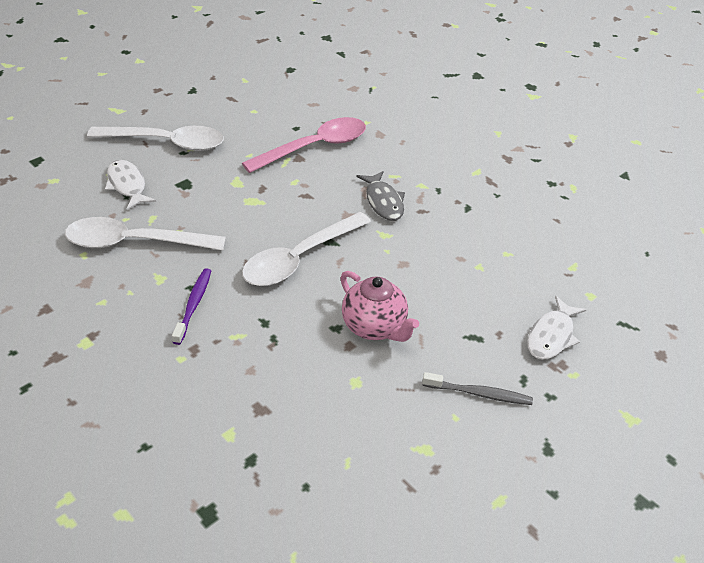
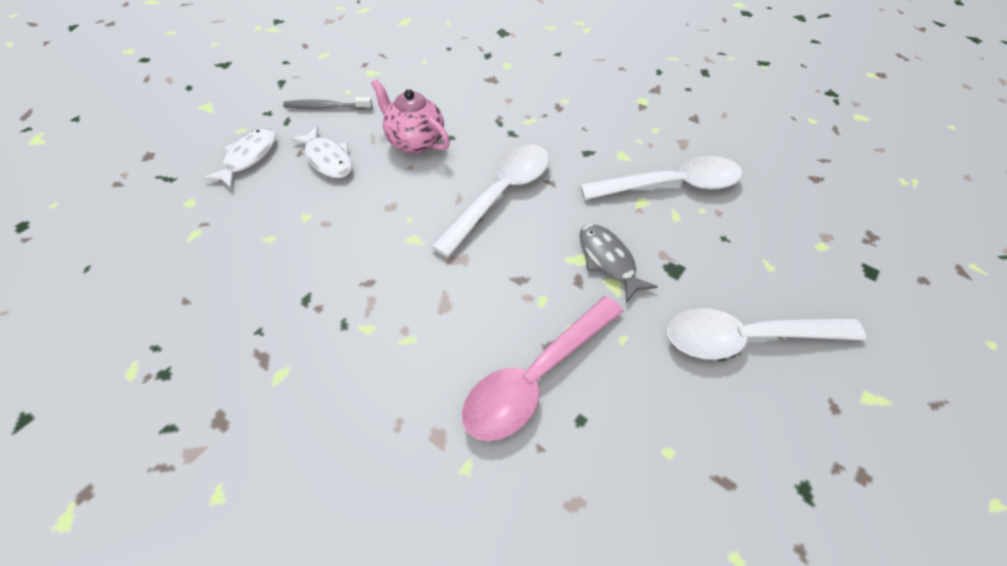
camera: 170 degrees right, 10 degrees up
white fish [105,160,156,210] -> white fish moved to [290,126,352,178]
purple toothbrush [172,268,211,345] -> none
grey fish [357,171,405,221] -> grey fish moved to [579,224,658,303]

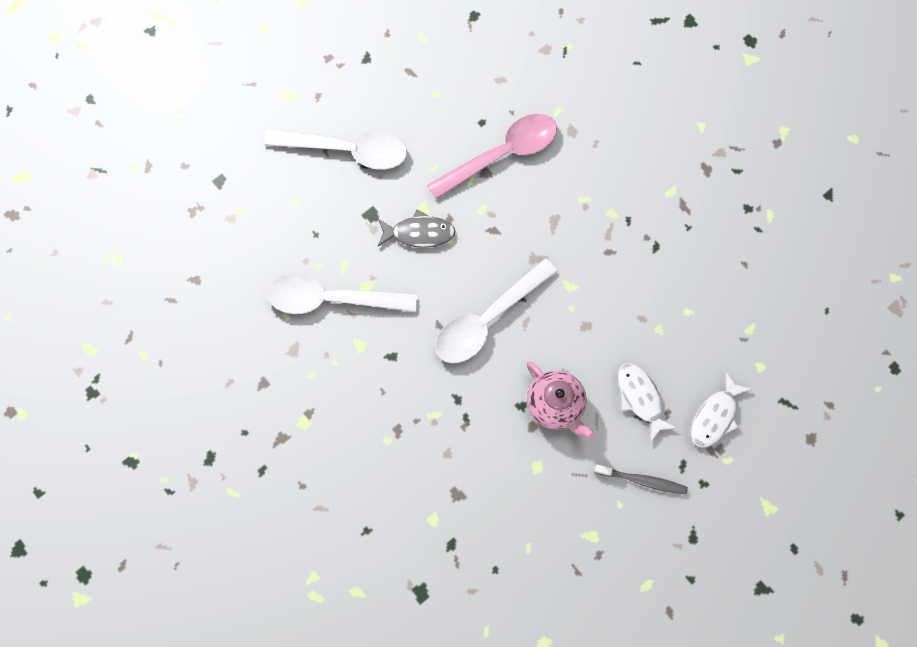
camera: 165 degrees left, 20 degrees up
grey fish [579,224,658,303] -> grey fish turned 75 degrees counterclockwise [378,210,456,248]

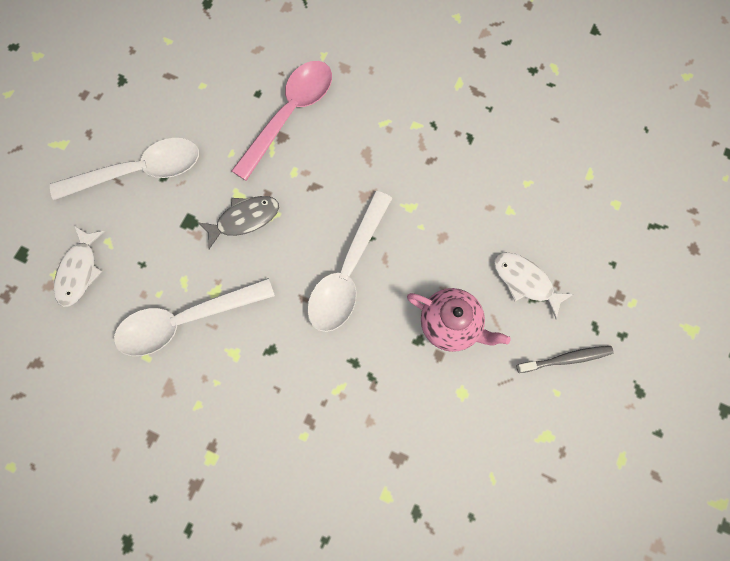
camera: 25 degrees left, 0 degrees up
white fish [691,372,751,448] -> white fish moved to [54,226,105,307]

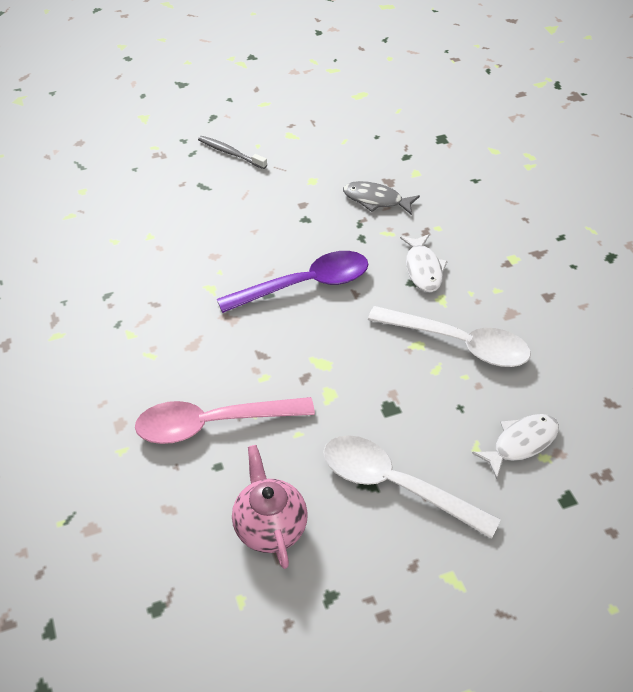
camera: 135 degrees left, 25 degrees down
grey fish [197,196,279,249] -> grey fish moved to [343,181,420,215]
white spoon [307,191,392,332] -> purple spoon [217,251,369,313]
pink teapot [407,288,511,352] -> pink teapot moved to [232,445,308,569]
white fish [494,252,574,319] -> white fish moved to [400,234,448,292]

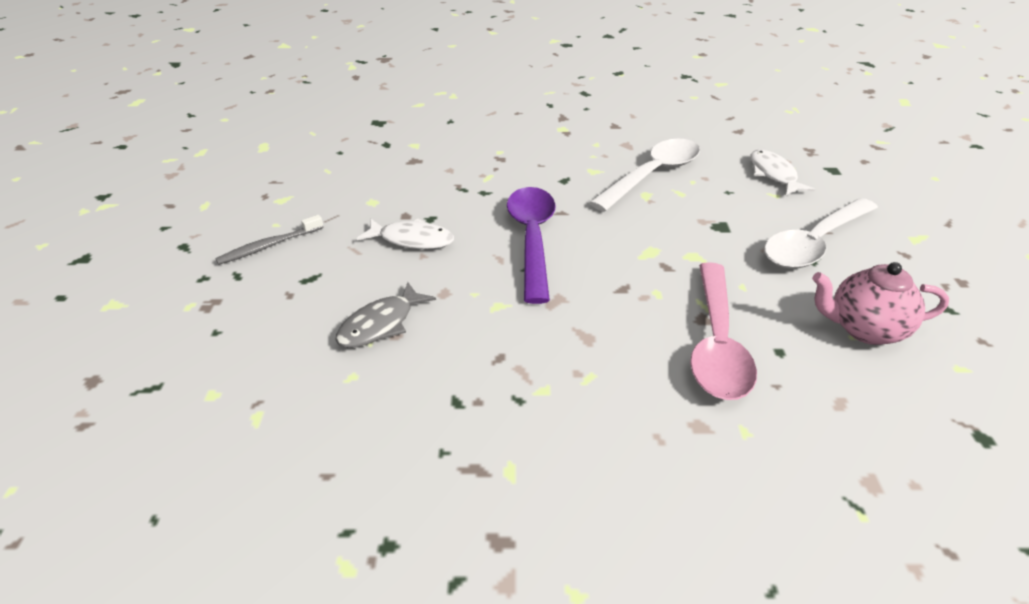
camera: 70 degrees left, 10 degrees down
grey fish [343,181,420,215] -> grey fish moved to [335,282,436,348]
white fish [400,234,448,292] -> white fish moved to [357,219,454,249]

